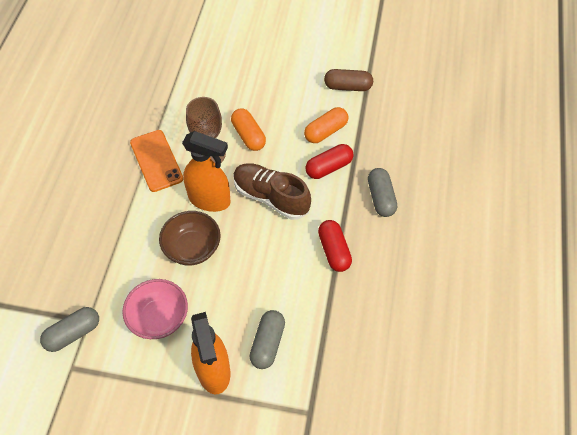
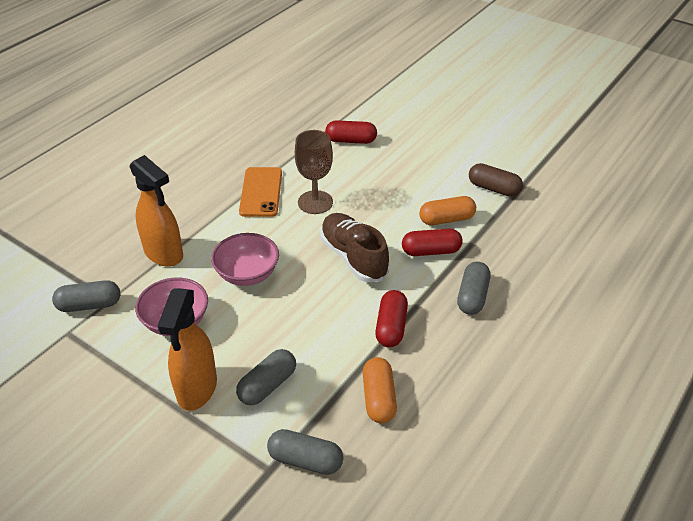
camera: 25 degrees right, 15 degrees down
brown bowl [159,211,221,266] -> pink bowl [211,233,279,286]
orange spray bottle [182,131,231,212] -> orange spray bottle moved to [130,155,183,267]
orange capsule [231,108,266,151] -> orange capsule moved to [363,357,397,423]
none -> grey capsule [267,429,343,475]
none -> red capsule [325,120,377,144]

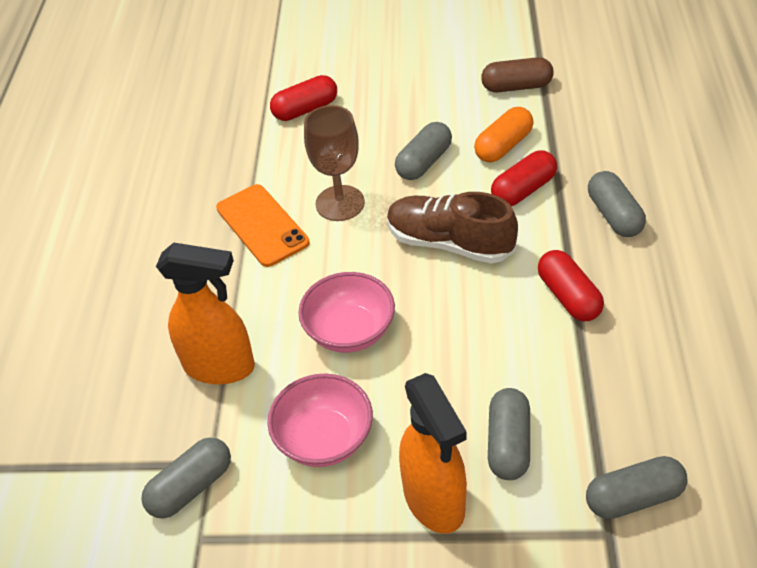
camera: 30 degrees left, 5 degrees up
orange capsule [363,357,397,423] -> none
none -> grey capsule [395,122,452,180]

